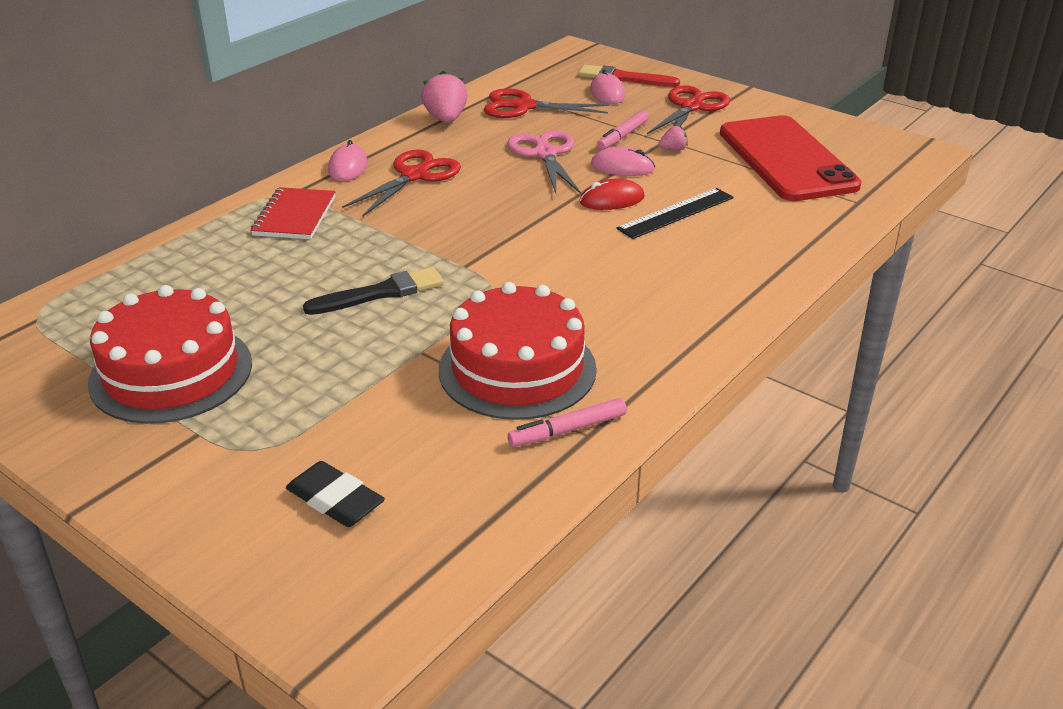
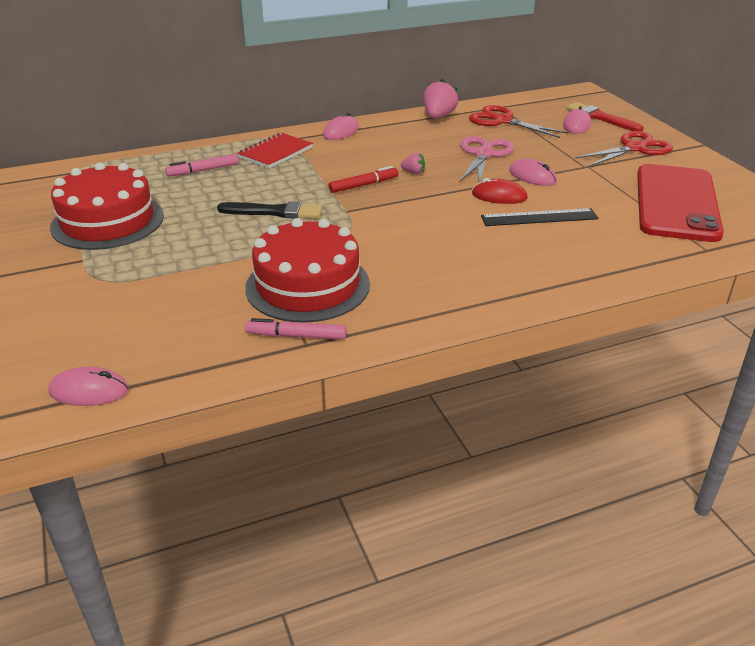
camera: 30 degrees right, 0 degrees up
black eraser [286,461,385,527] -> none
red scissors [342,149,461,217] -> none
pink marker [597,110,649,150] -> pink marker moved to [165,154,239,176]
pink strawberry [658,126,688,151] -> pink strawberry moved to [401,153,425,174]
none -> pink mouse [48,367,129,406]
none -> red marker [328,166,399,193]

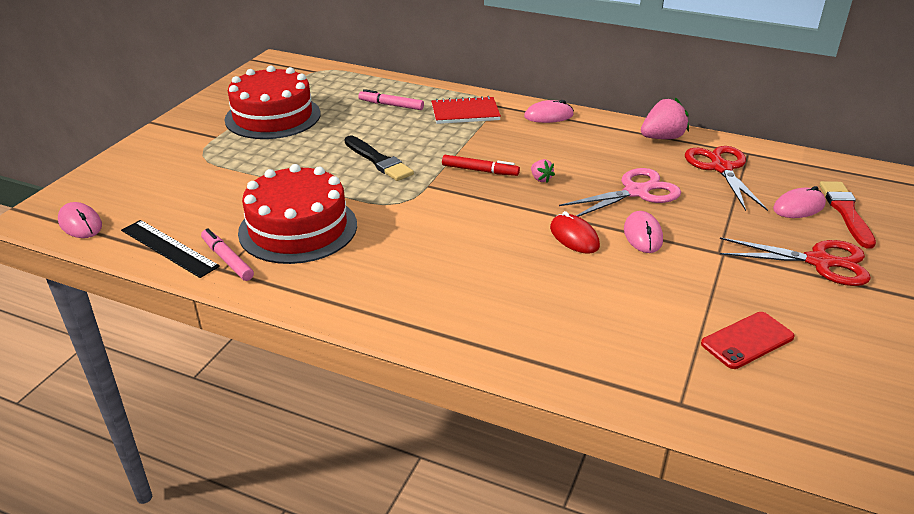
camera: 45 degrees right, 0 degrees up
black ruler [481,208,599,226] -> black ruler moved to [121,220,220,278]
red phone [637,164,724,242] -> red phone [701,312,795,369], size x0.47

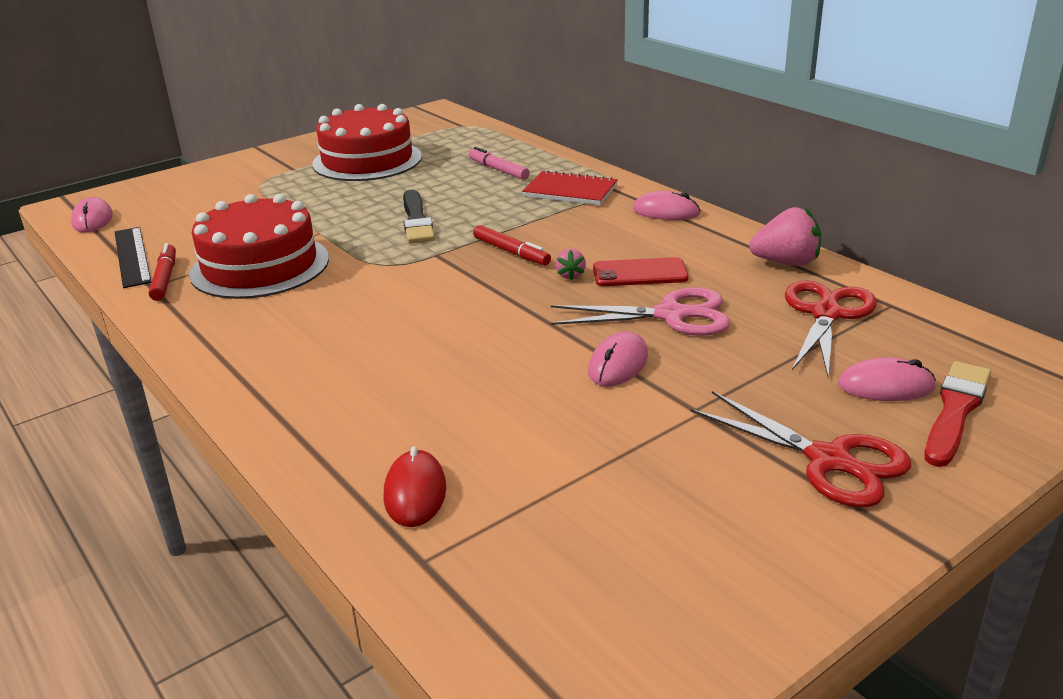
camera: 30 degrees right, 5 degrees down
pink marker [201,228,254,281] -> red marker [149,243,176,301]
red mouse [550,211,600,254] -> red mouse moved to [384,446,446,527]
red phone [701,312,795,369] -> red phone moved to [593,257,689,286]

